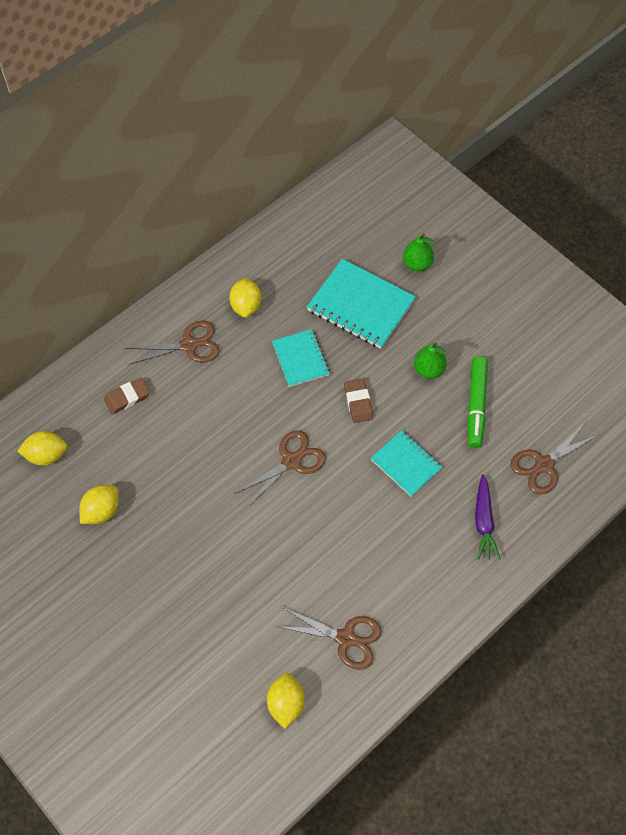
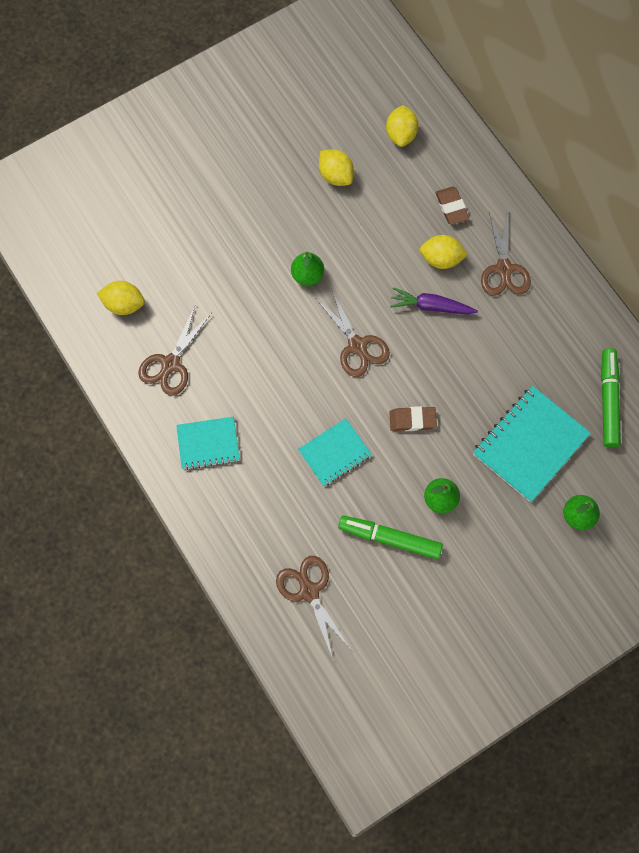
camera: 100 degrees right, 10 degrees up
yellow lemon [229,278,262,318] -> yellow lemon moved to [420,235,468,269]
turquoise notebook [272,329,330,387] -> turquoise notebook moved to [176,417,240,470]
purple carrot [475,474,501,560] -> purple carrot moved to [390,287,478,314]
none -> green pear [291,252,324,286]
none -> green marker [601,348,621,448]

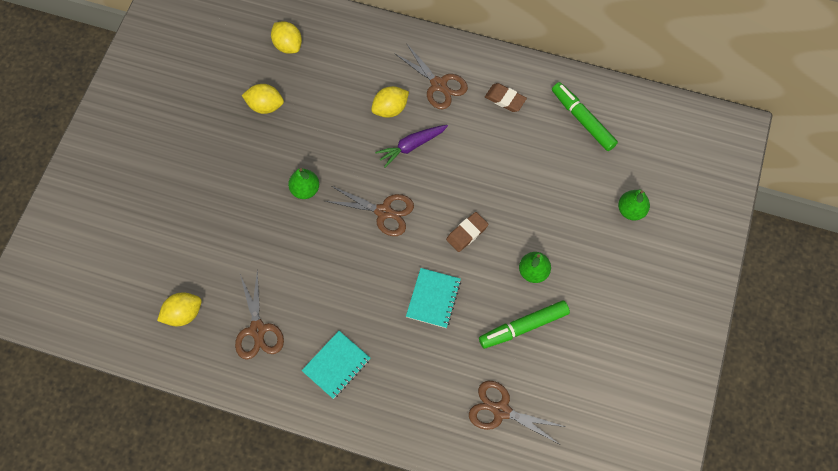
camera: 40 degrees left, 5 degrees down
brown eraser [435,186,469,225] -> brown eraser moved to [485,83,527,112]
turquoise notebook [473,386,591,502] -> none

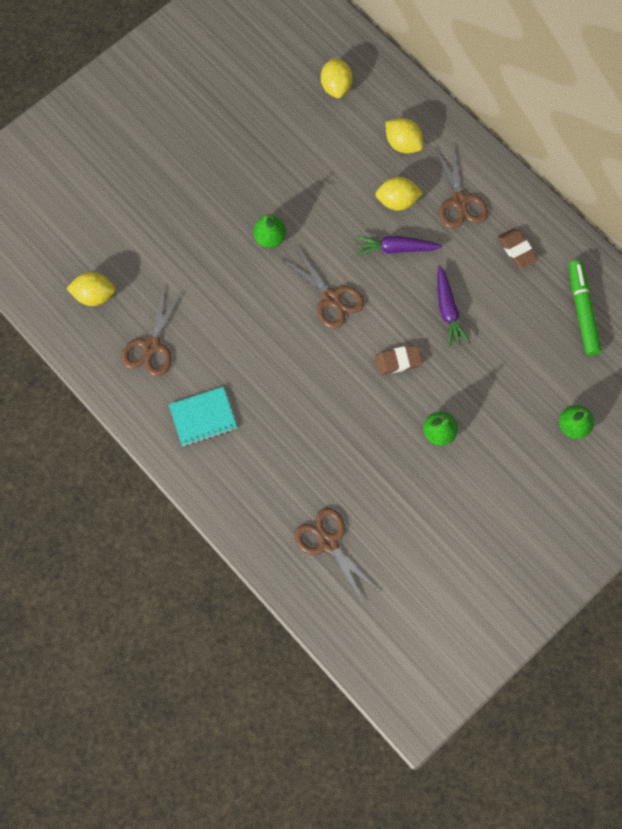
camera: 30 degrees right, 5 degrees up
yellow lemon [242,84,284,114] -> yellow lemon moved to [385,118,423,153]
turquoise notebook [406,268,461,328] -> none
green marker [479,300,570,349] -> none
none -> purple carrot [438,265,470,348]

